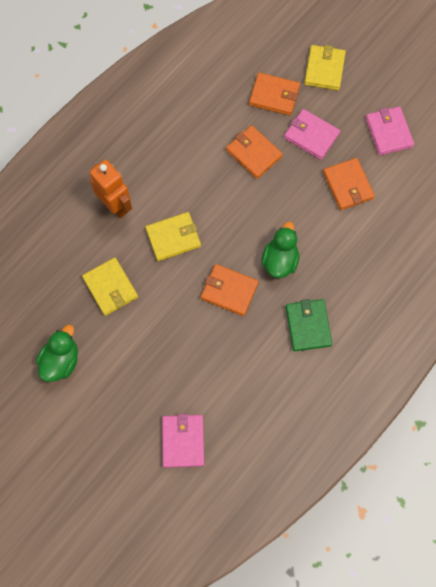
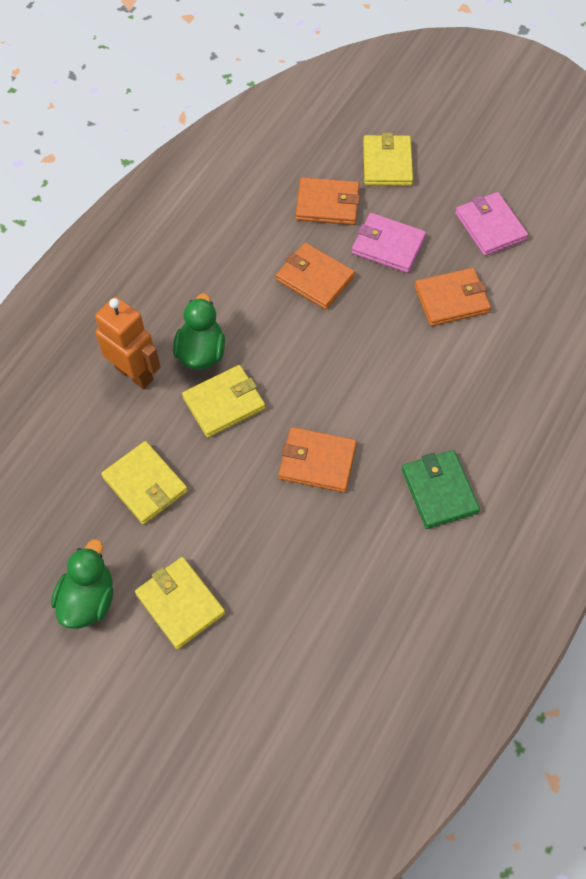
camera: 10 degrees left, 10 degrees down
pink wallet [162,414,204,468] -> none
green duck [261,222,300,278] -> green duck moved to [173,293,225,370]
orange wallet [323,158,375,210] -> orange wallet turned 75 degrees counterclockwise [415,268,491,326]
none -> yellow wallet [135,557,225,649]

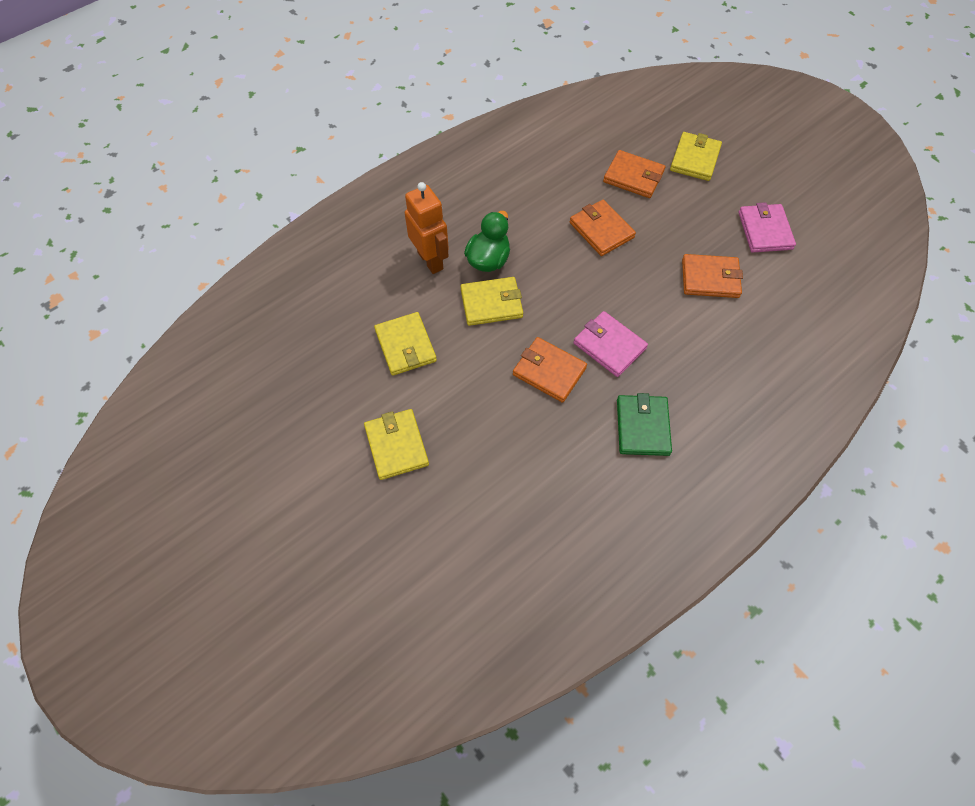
camera: 20 degrees right, 0 degrees up
green duck [51,539,113,629] -> none
pink wallet [352,213,426,273] -> pink wallet moved to [573,311,648,377]

